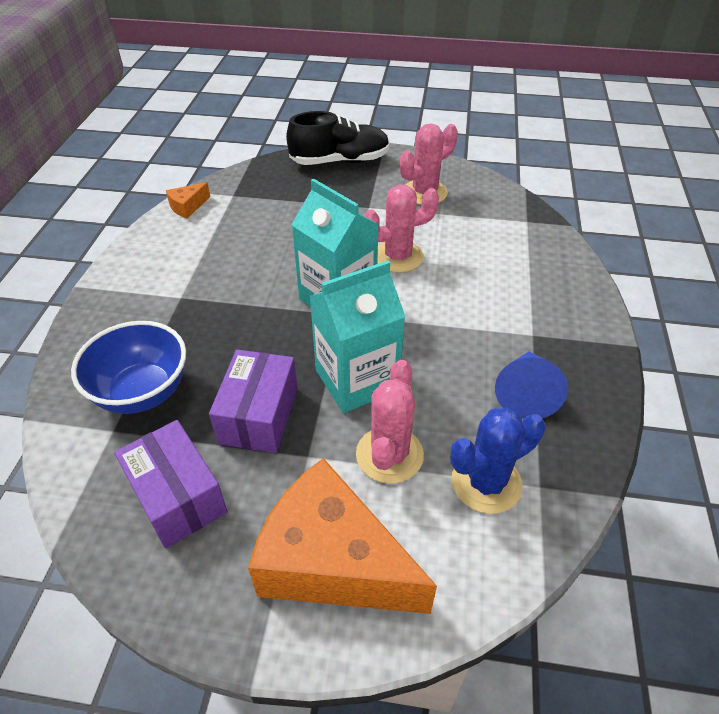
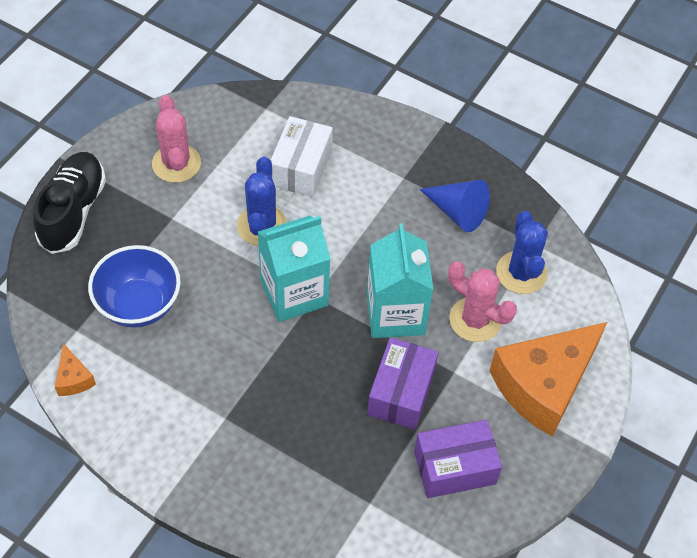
camera: 70 degrees left, 10 degrees up
blue bowl [71,321,186,414] -> blue bowl moved to [88,245,181,328]
purple box [209,349,298,453] -> purple box turned 75 degrees clockwise [367,337,439,430]
pink cactus [364,185,439,273] -> blue cactus [237,156,287,246]
none -> white box [271,116,333,197]

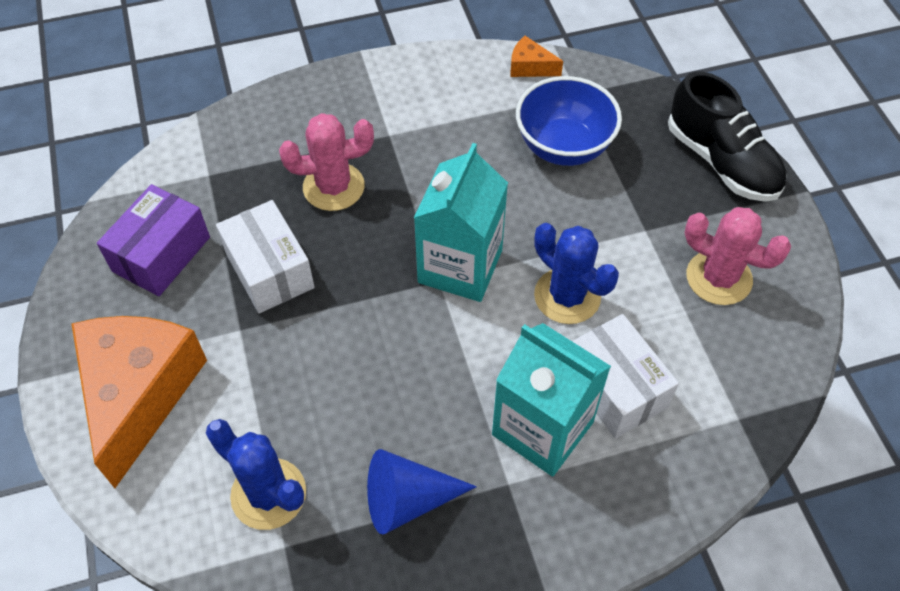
camera: 135 degrees right, 0 degrees up
turquoise carton [367,223,433,338] -> turquoise carton moved to [492,323,611,476]
purple box [367,337,439,430] -> white box [216,200,315,313]
pink cactus [448,261,517,342] -> pink cactus moved to [279,113,374,211]

